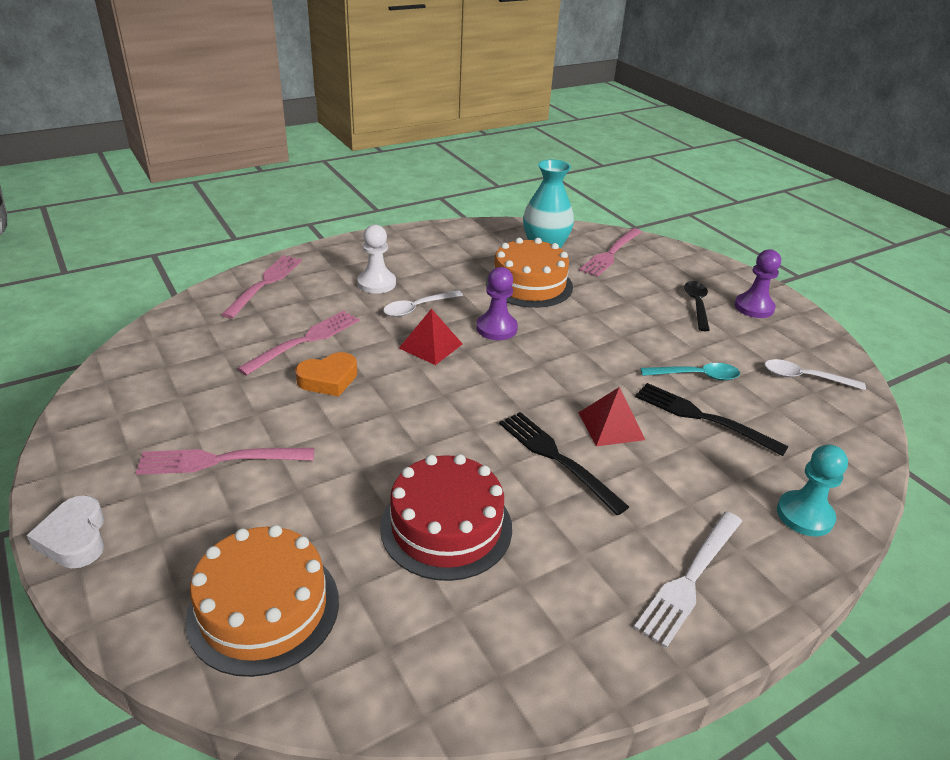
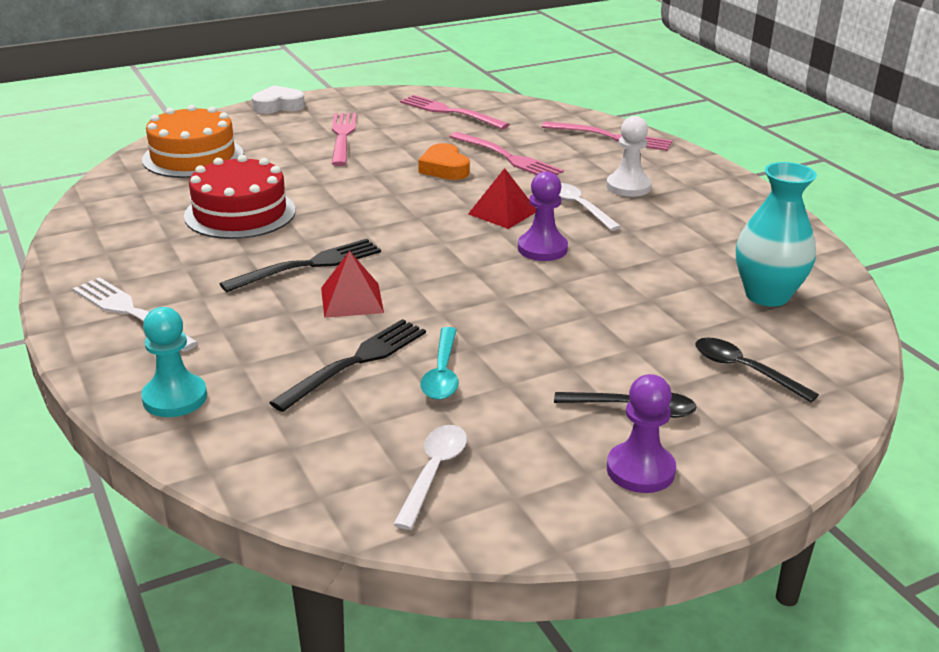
camera: 95 degrees right, 5 degrees down
orange cake [486,238,573,308] -> none
pink fork [579,228,642,277] -> pink fork moved to [400,95,510,129]
none -> black spoon [695,337,819,402]

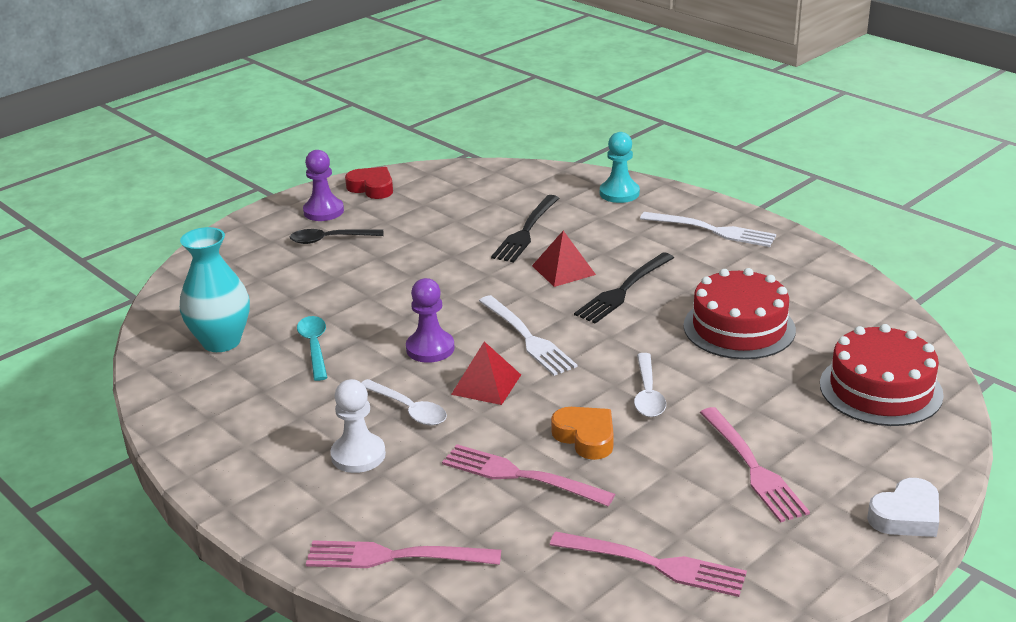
camera: 165 degrees right, 0 degrees up
orange cake [142,105,244,178] -> red cake [820,324,944,426]
white spoon [393,425,467,530] -> white spoon moved to [634,353,666,417]
turquoise spoon [421,327,459,400] -> turquoise spoon moved to [297,316,328,381]
black spoon [695,337,819,402] -> none
none -> red heart [345,167,393,199]
none -> white fork [479,295,578,376]

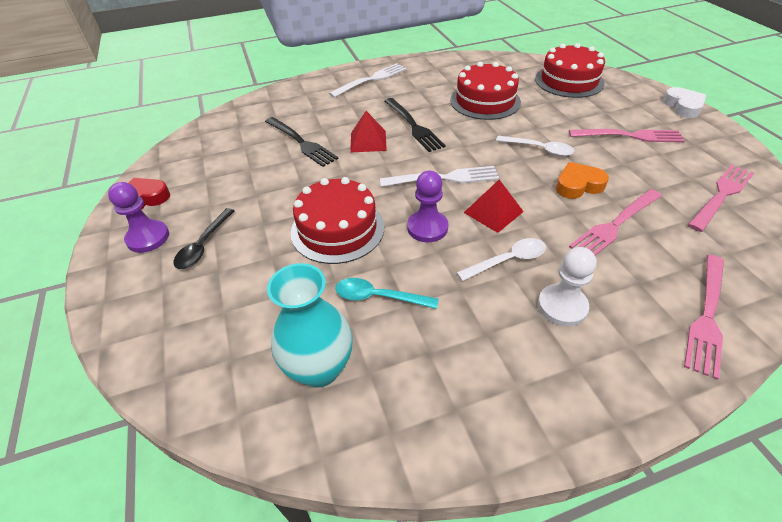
camera: 65 degrees left, 15 degrees up
turquoise pawn [600,132,640,203] -> none
none -> red cake [291,177,384,264]

